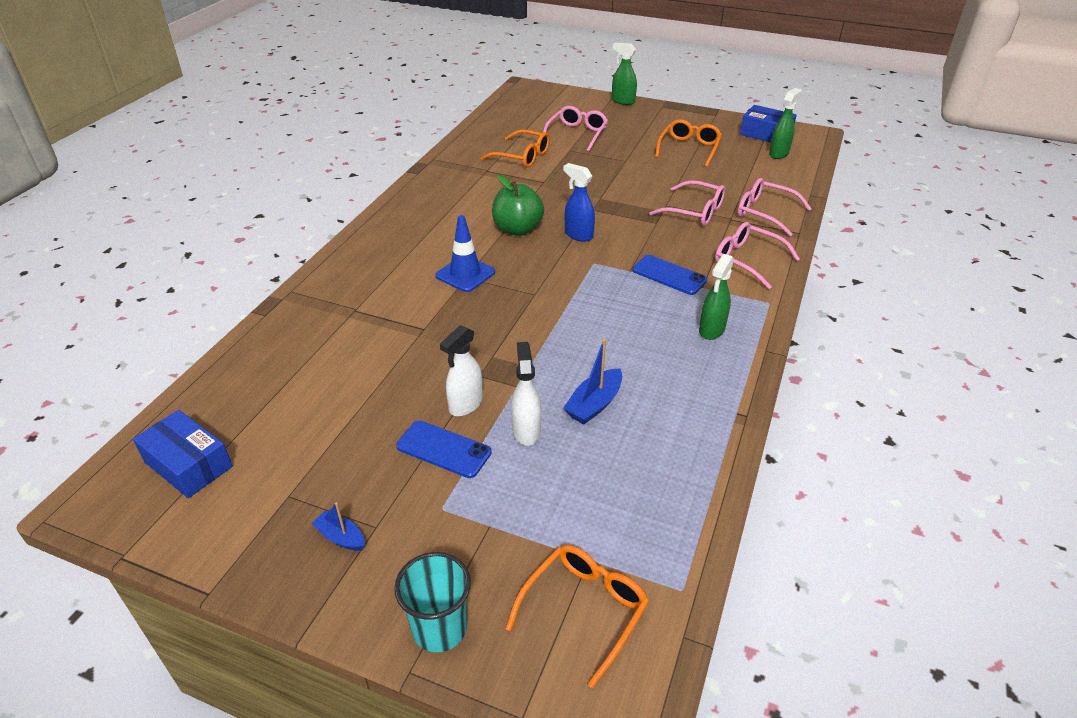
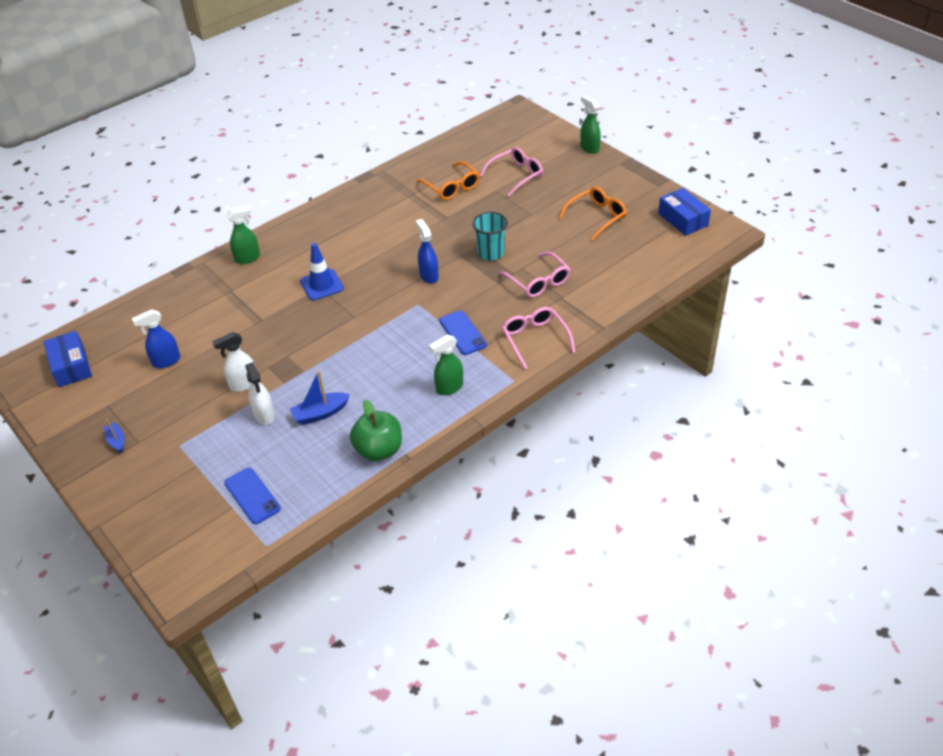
camera: 30 degrees right, 5 degrees up
turquoise cup [394,552,471,652] -> turquoise cup moved to [472,212,508,261]
blue phone [396,421,492,478] -> blue phone moved to [224,468,281,524]
green apple [492,175,544,236] -> green apple moved to [350,400,402,461]
orange glasses [505,545,649,688] -> none
white spray bottle [511,342,541,446] -> white spray bottle turned 135 degrees clockwise [245,362,275,425]
pink glasses [738,178,812,236] -> none
green spray bottle [769,88,802,159] -> green spray bottle moved to [226,205,260,264]
none -> blue spray bottle [132,309,180,368]

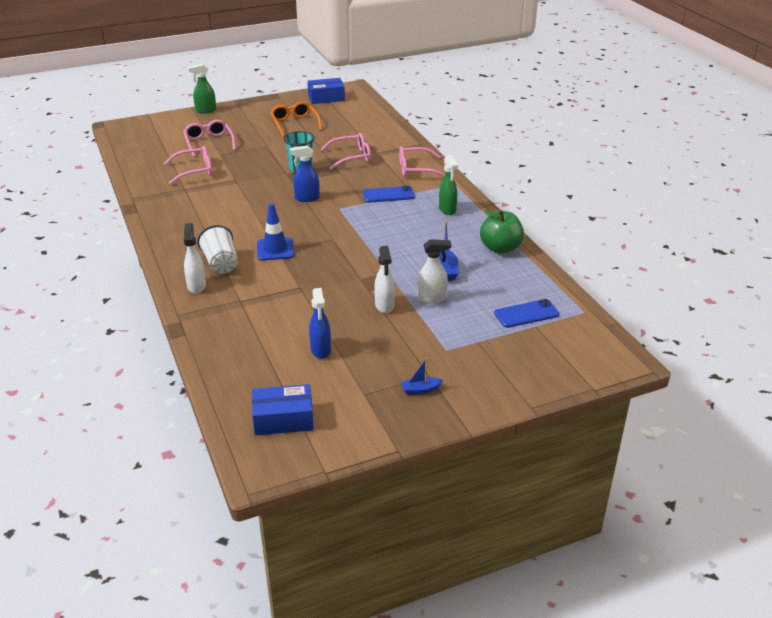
camera: 75 degrees left, 10 degrees down
green spray bottle [226,205,260,264] -> white spray bottle [184,223,206,294]
orange glasses [417,161,480,200] -> pink glasses [164,146,212,185]
none -> white cup [197,225,238,274]

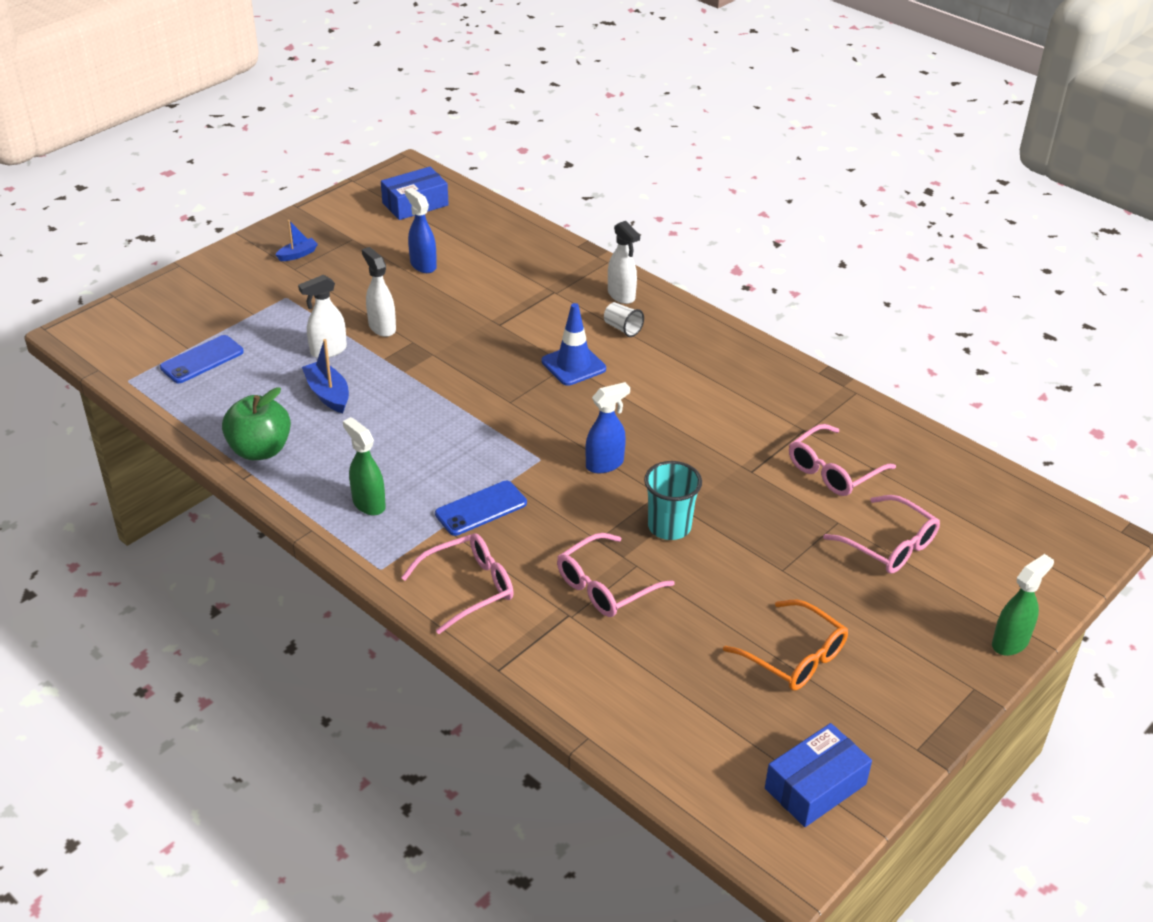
camera: 155 degrees right, 5 degrees up
white cup [197,225,238,274] -> white cup [604,302,644,337], size x0.60

